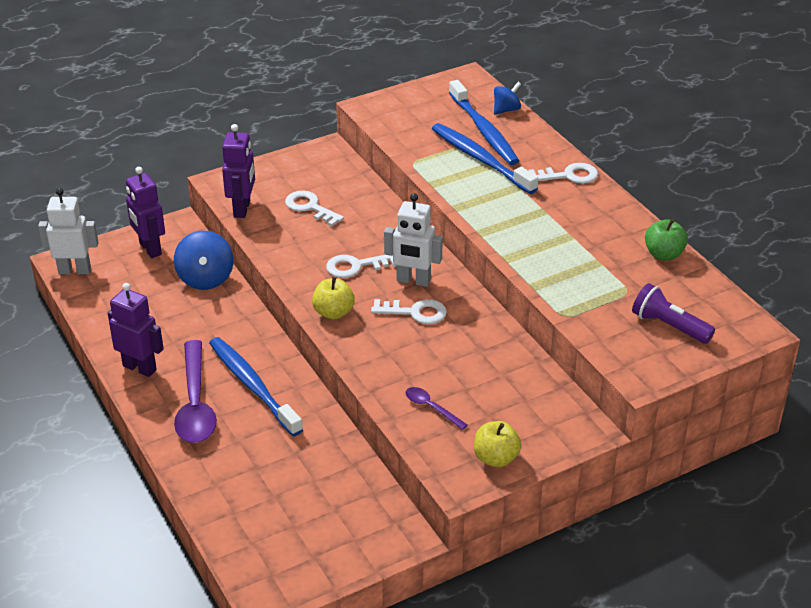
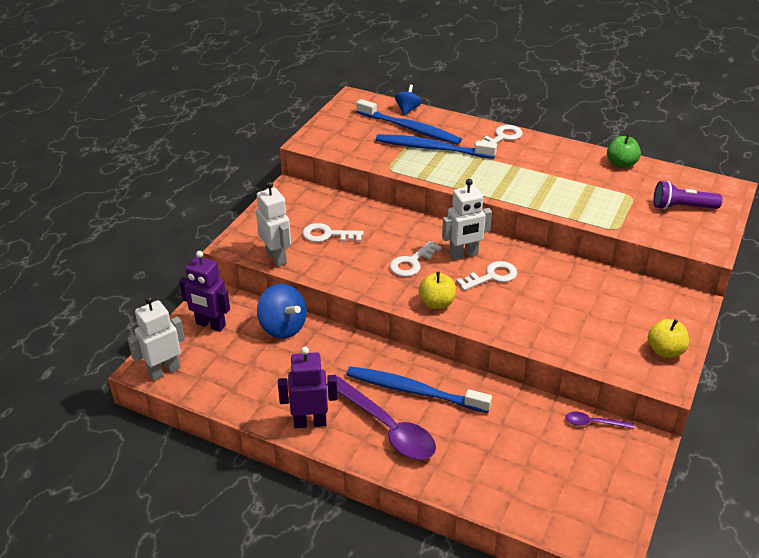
camera: 35 degrees left, 0 degrees up
purple robot [222,124,255,218] -> white robot [256,181,291,266]
purple spoon [406,387,468,430] -> purple spoon moved to [565,412,634,429]

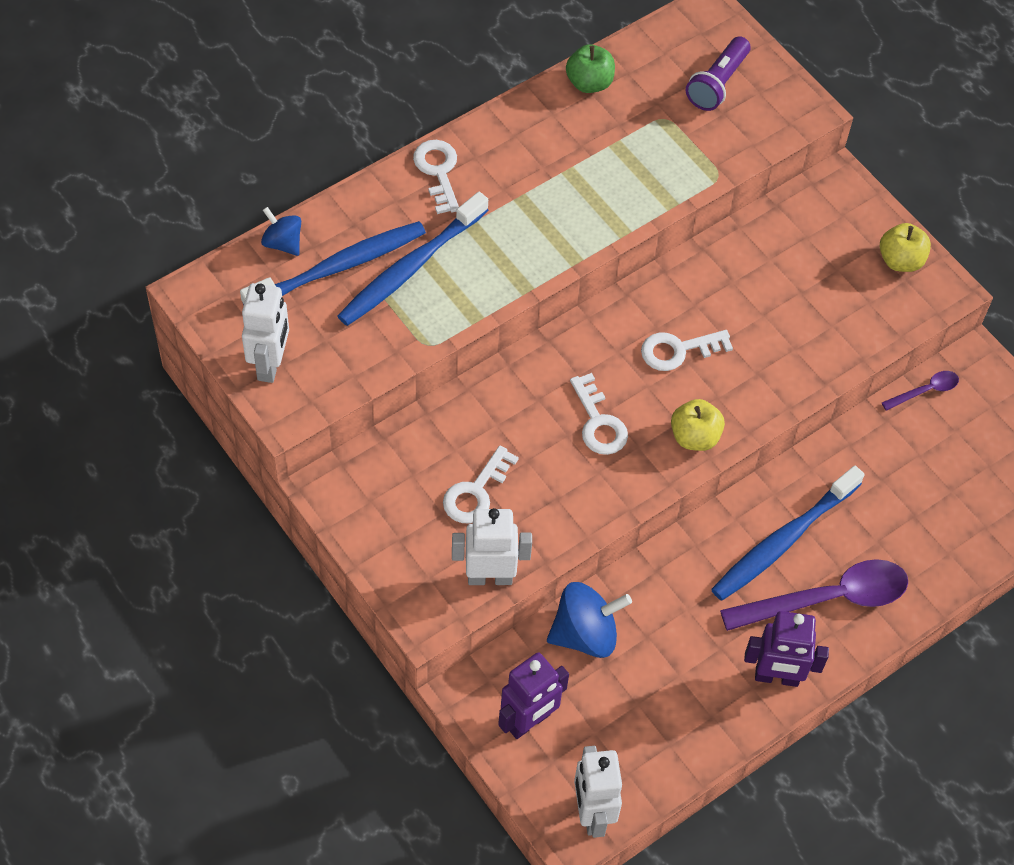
camera: 65 degrees left, 20 degrees up
purple robot [278,347,338,428] -> purple robot turned 105 degrees counterclockwise [744,611,829,687]
white robot [442,179,492,260] -> white robot moved to [242,283,289,383]
white key [456,261,517,291] -> white key turned 105 degrees counterclockwise [641,330,733,371]
purple spoon [565,412,634,429] -> purple spoon turned 150 degrees counterclockwise [882,371,959,411]

